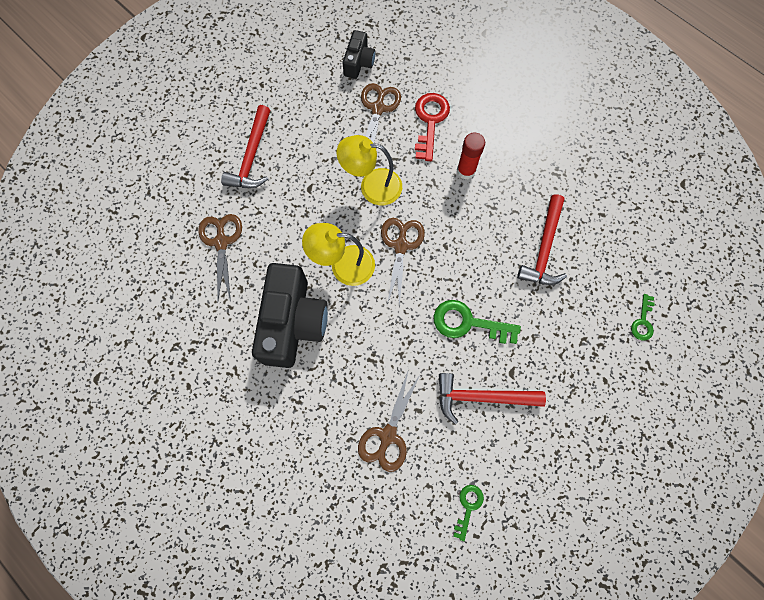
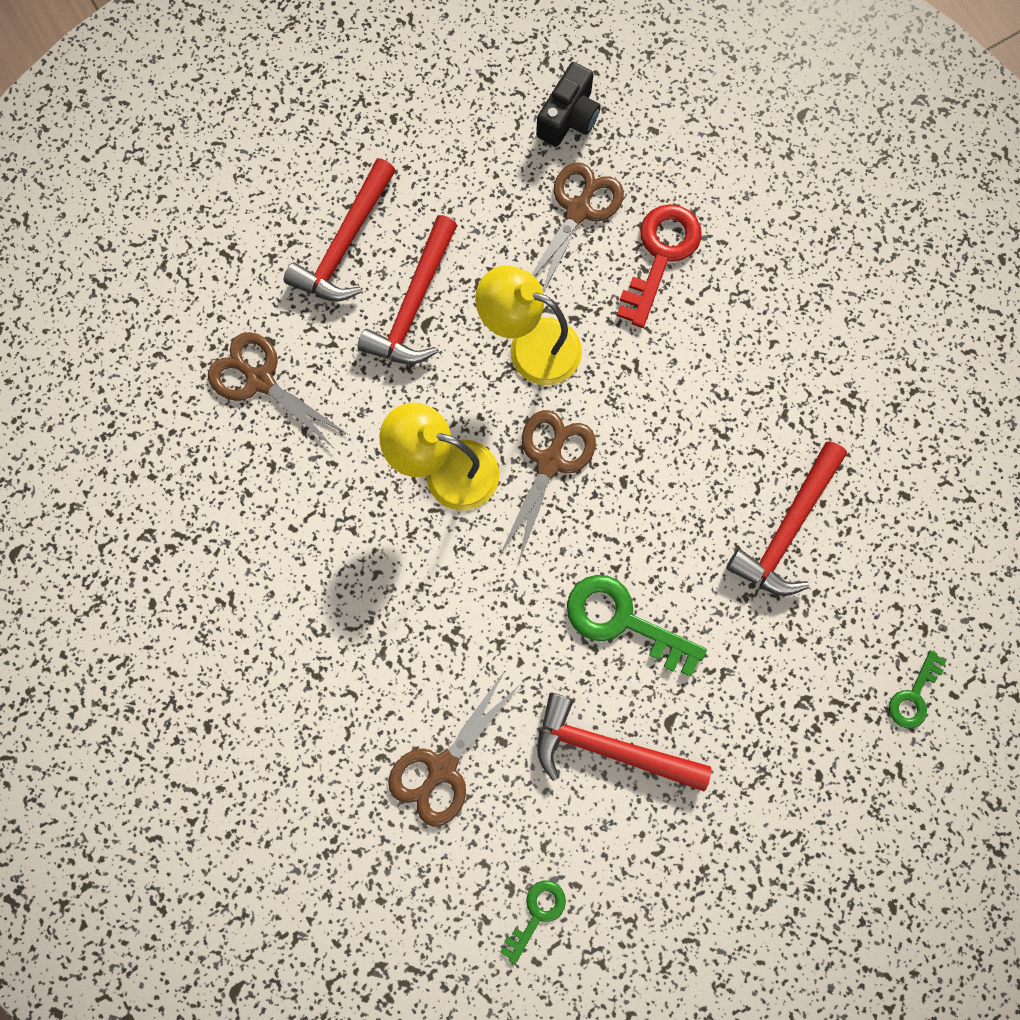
camera: 15 degrees right, 5 degrees up
brown scissors [198,214,242,301] -> brown scissors turned 60 degrees counterclockwise [208,332,349,449]
black camera [252,263,328,368] -> none
red glue stick [457,133,485,179] -> none
none -> red hammer [358,215,457,364]

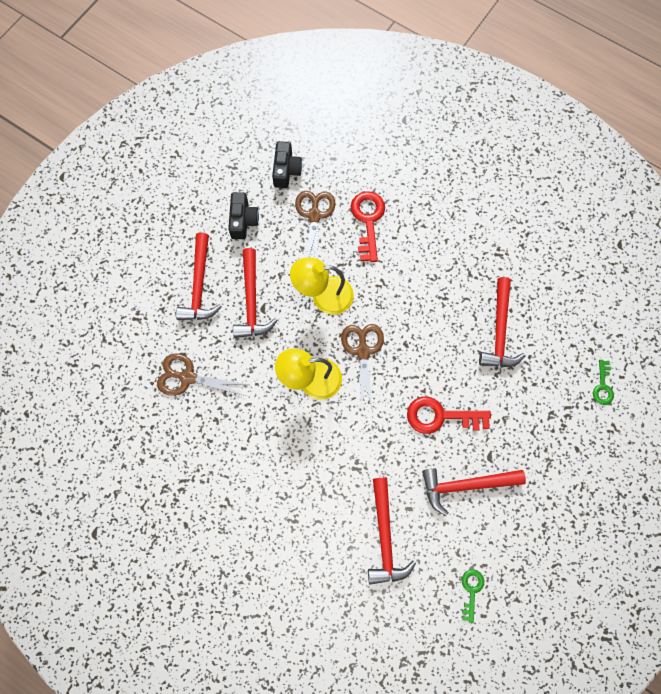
camera: 25 degrees left, 5 degrees down
brown scissors [388,670,520,827] -> red hammer [368,478,416,585]
green key [567,575,707,677] -> red key [407,397,491,434]
none -> black camera [228,192,259,239]

